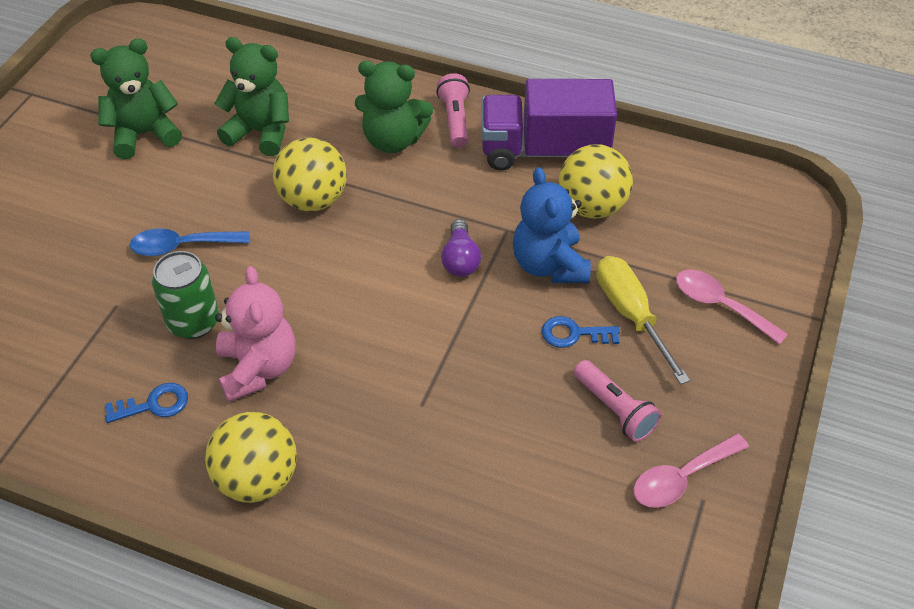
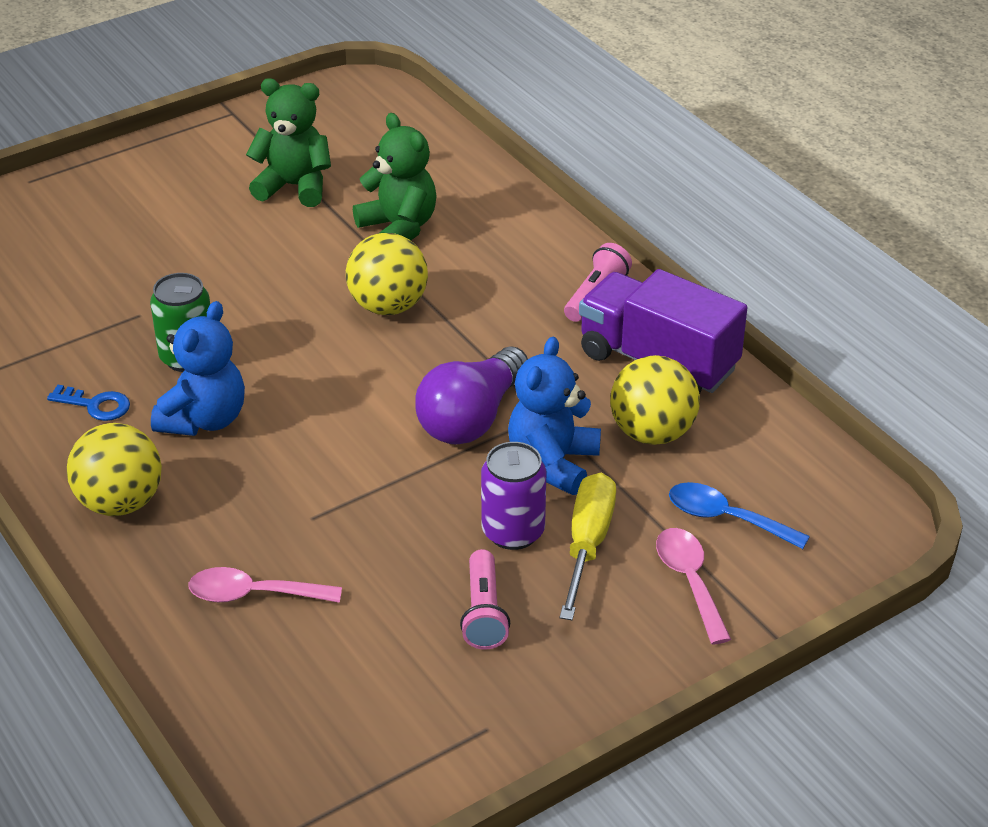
camera: 35 degrees right, 10 degrees down
blue spoon [130,228,250,256] -> blue spoon moved to [669,482,810,549]
pink teddy bear [215,266,295,402] -> blue teddy bear [151,301,245,436]
green teddy bear [355,61,433,153] -> none
purple light bulb [441,219,481,277] -> purple light bulb [415,347,528,445], size x1.79
blue key [542,316,620,348] -> purple can [481,442,546,550]
pink spoon [633,434,749,508] -> pink spoon moved to [188,567,342,603]

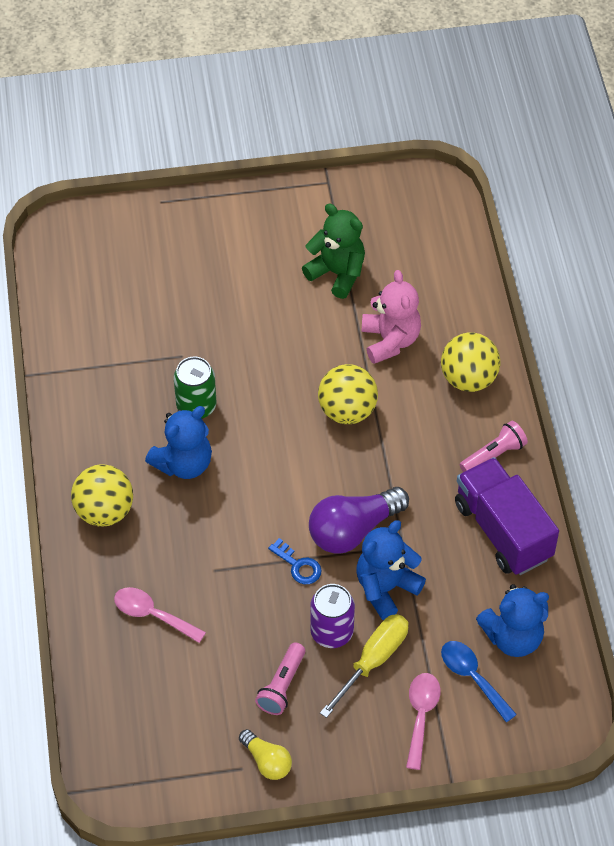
camera: 25 degrees right, 15 degrees up
blue key [47,385,130,421] -> blue key moved to [268,538,322,584]
green teddy bear [353,113,437,240] -> pink teddy bear [362,270,421,364]
yellow ball [610,355,700,445] -> yellow ball moved to [441,333,500,392]
none -> yellow light bulb [239,729,292,780]
none -> blue teddy bear [476,584,549,657]

